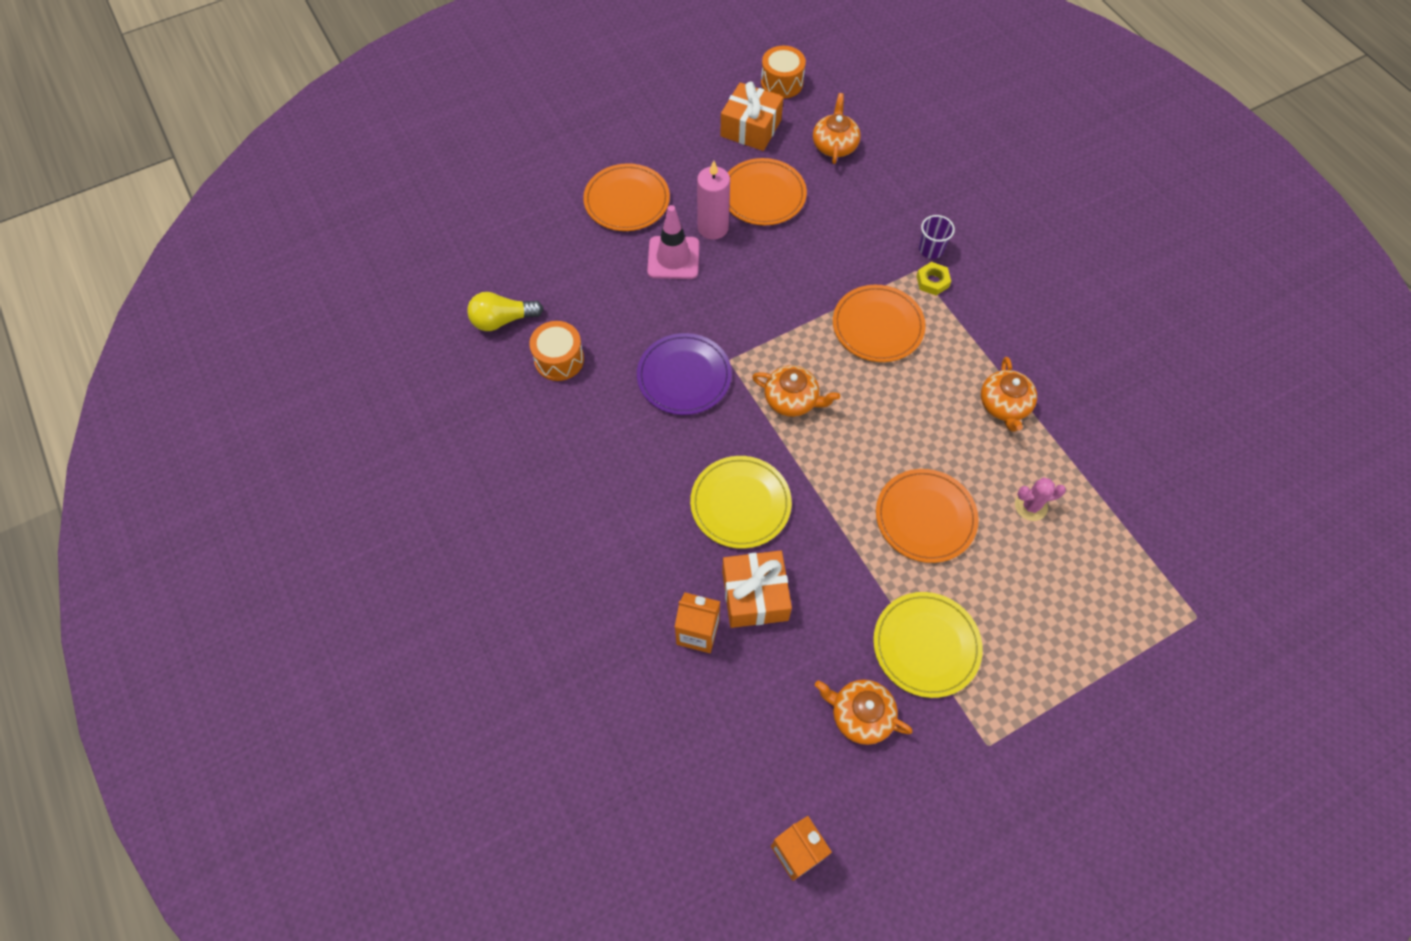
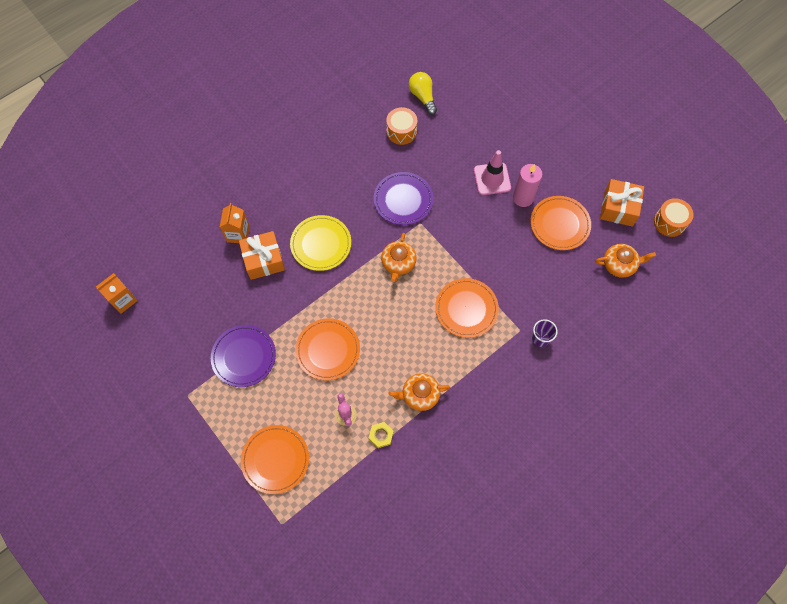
camera: 80 degrees right, 5 degrees up
orange plate [583,163,670,231] -> orange plate moved to [241,425,309,494]
orange teapot [815,679,913,745] -> none
yellow plate [873,592,983,698] -> purple plate [211,325,276,387]
yellow nut [917,262,951,296] -> yellow nut moved to [369,422,394,448]

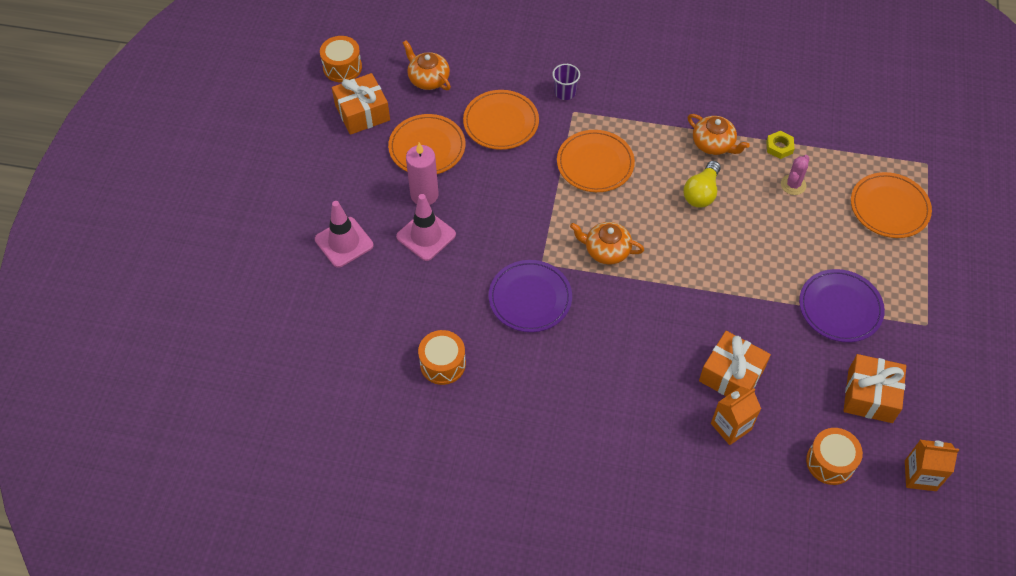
camera: 130 degrees left, 10 degrees down
yellow plate [290,215,351,271] -> none
orange plate [295,318,360,380] -> orange plate moved to [463,90,539,150]
orange teapot [381,233,417,282] -> orange teapot turned 135 degrees counterclockwise [570,222,644,265]
yellow light bulb [409,72,437,115] -> yellow light bulb moved to [683,161,721,208]
none -> pink traffic cone [315,201,373,268]
none -> orange drum [806,428,863,485]
none -> orange gift [844,354,906,423]

